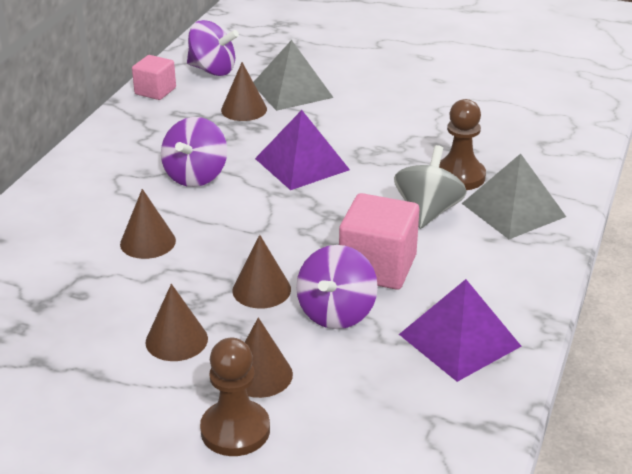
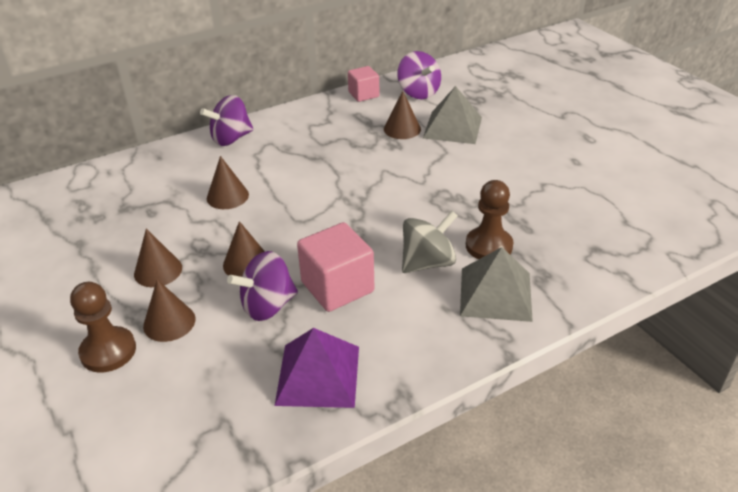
camera: 40 degrees right, 5 degrees up
purple spinning top [161,117,227,187] -> purple spinning top moved to [200,95,253,146]
purple pyramid [255,110,350,190] -> none

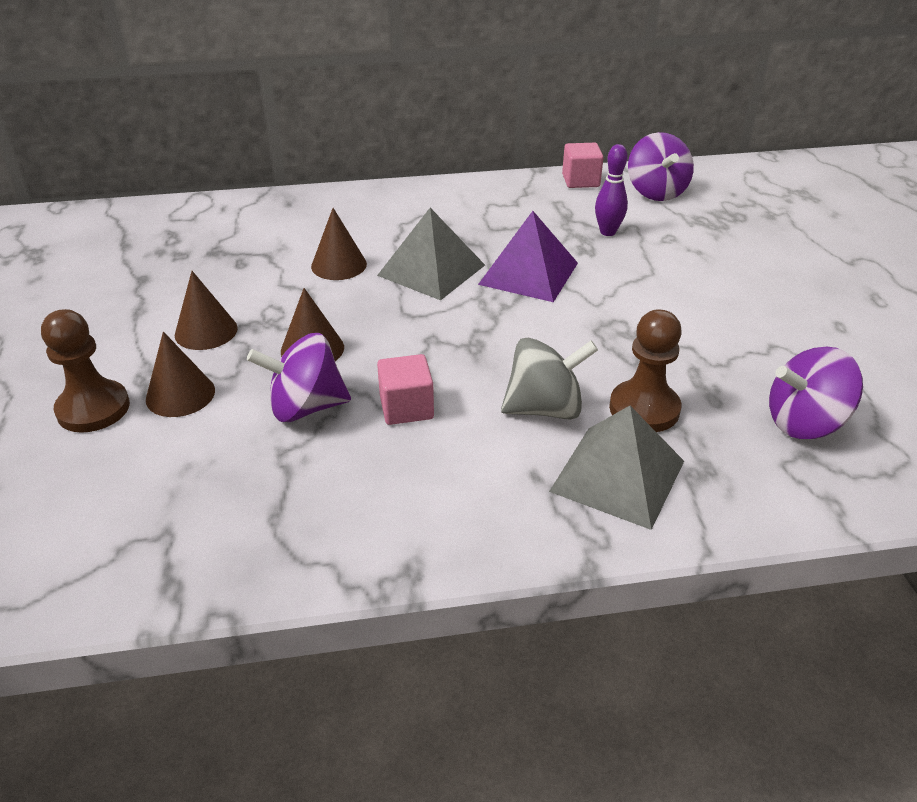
camera: 20 degrees right, 0 degrees up
purple spinning top [200,95,253,146] -> purple spinning top moved to [769,347,863,439]
purple pyramid [275,328,359,408] -> purple pyramid moved to [478,211,578,302]
pink cube [297,222,374,312] -> pink cube [377,354,434,425], size x0.62
brown cone [384,91,421,139] -> purple bowling pin [595,144,628,236]
grey pyramid [423,86,482,144] -> grey pyramid moved to [377,208,485,300]

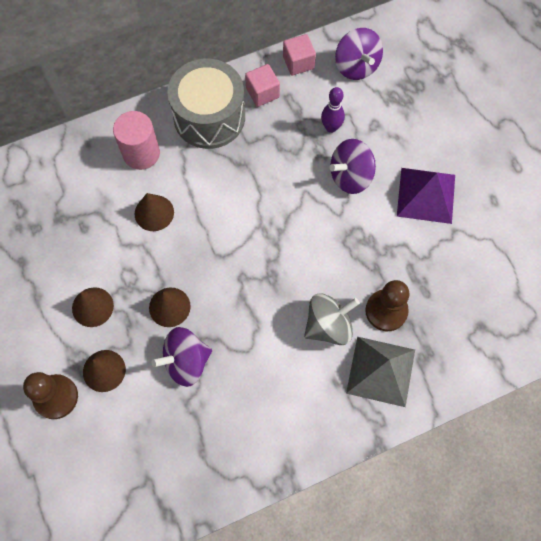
camera: 15 degrees left, 30 degrees up
grey pyramid [377,208,485,300] -> none
pink cube [377,354,434,425] -> pink cube moved to [245,64,280,107]
purple pyramid [478,211,578,302] -> purple pyramid moved to [397,168,455,224]
purple spinning top [769,347,863,439] -> purple spinning top moved to [329,139,376,194]
none -> pink cylinder [113,111,160,170]
none -> grey drum [167,59,245,149]

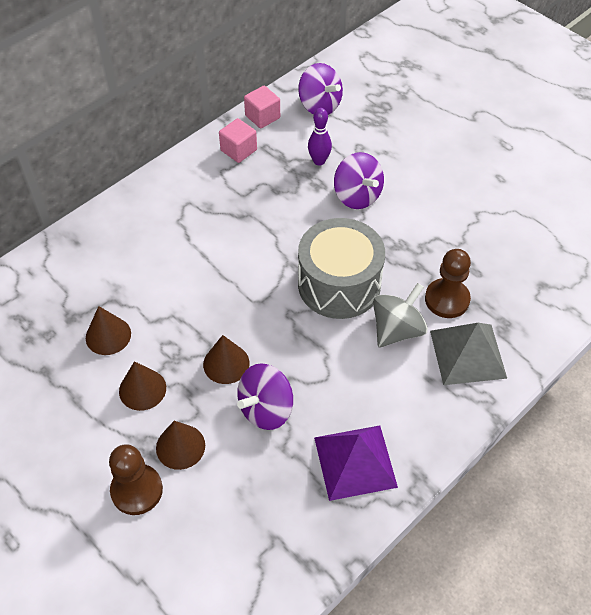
camera: 20 degrees left, 15 degrees down
pink cylinder [113,111,160,170] -> none
brown cone [135,193,174,231] -> brown cone moved to [86,306,131,355]
grey drum [167,59,245,149] -> grey drum moved to [298,218,385,319]
purple spinning top [329,139,376,194] -> purple spinning top turned 75 degrees counterclockwise [334,152,384,209]
purple pyramid [397,168,455,224] -> purple pyramid moved to [314,425,398,501]

